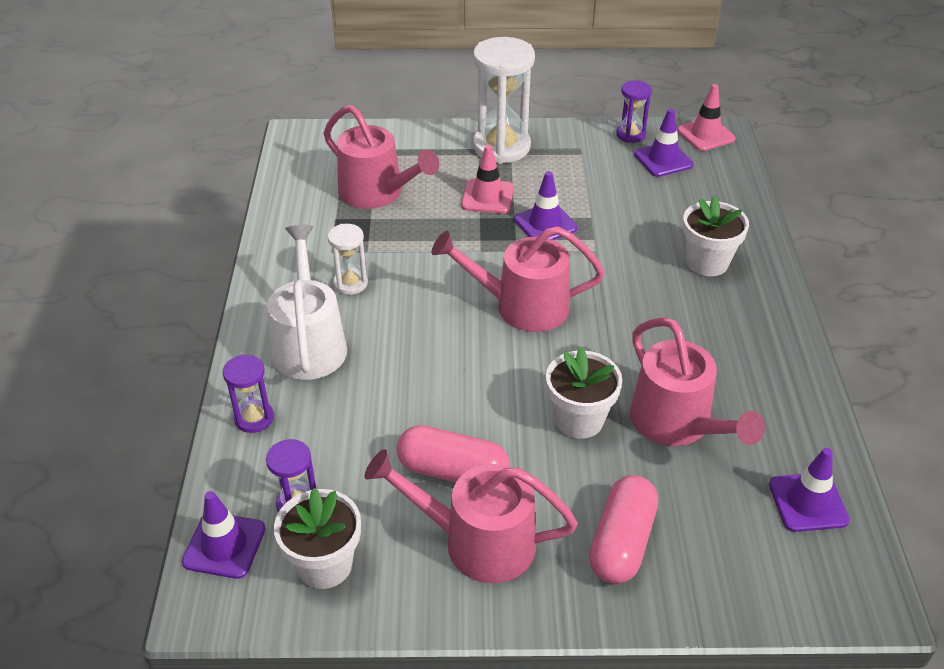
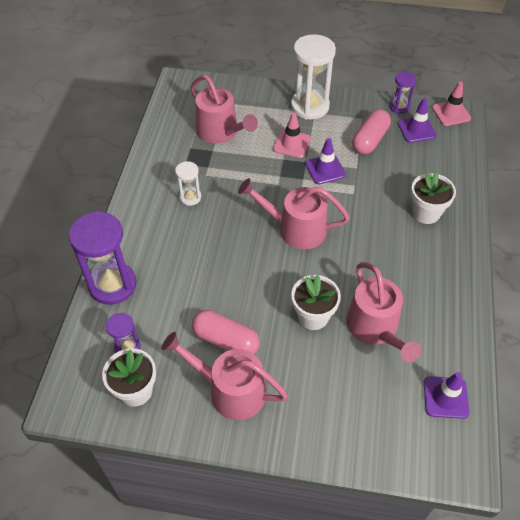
camera: 10 degrees right, 10 degrees up
purple traffic cone [182,491,266,579] -> none
purple hourglass [223,355,274,433] -> purple hourglass [69,211,136,305], size x1.95
white watering can [267,225,347,380] -> none
pink capsule [589,475,658,584] -> pink capsule moved to [352,109,391,155]

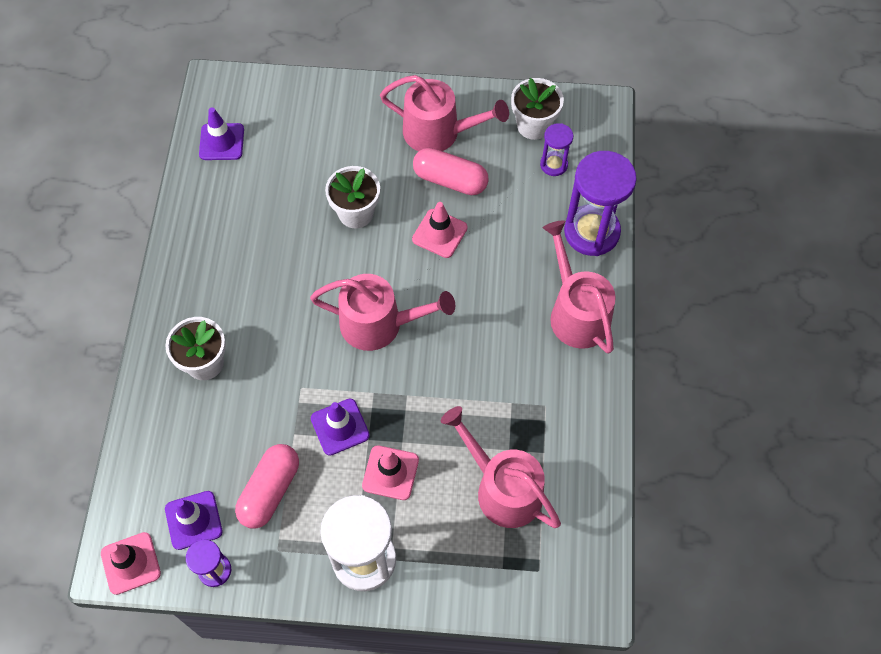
camera: 175 degrees right, 10 degrees up
white hourglass [175,161,201,206] -> none
pink watering can [346,262,421,363] -> pink watering can moved to [543,220,616,354]
none -> pink traffic cone [412,202,468,258]

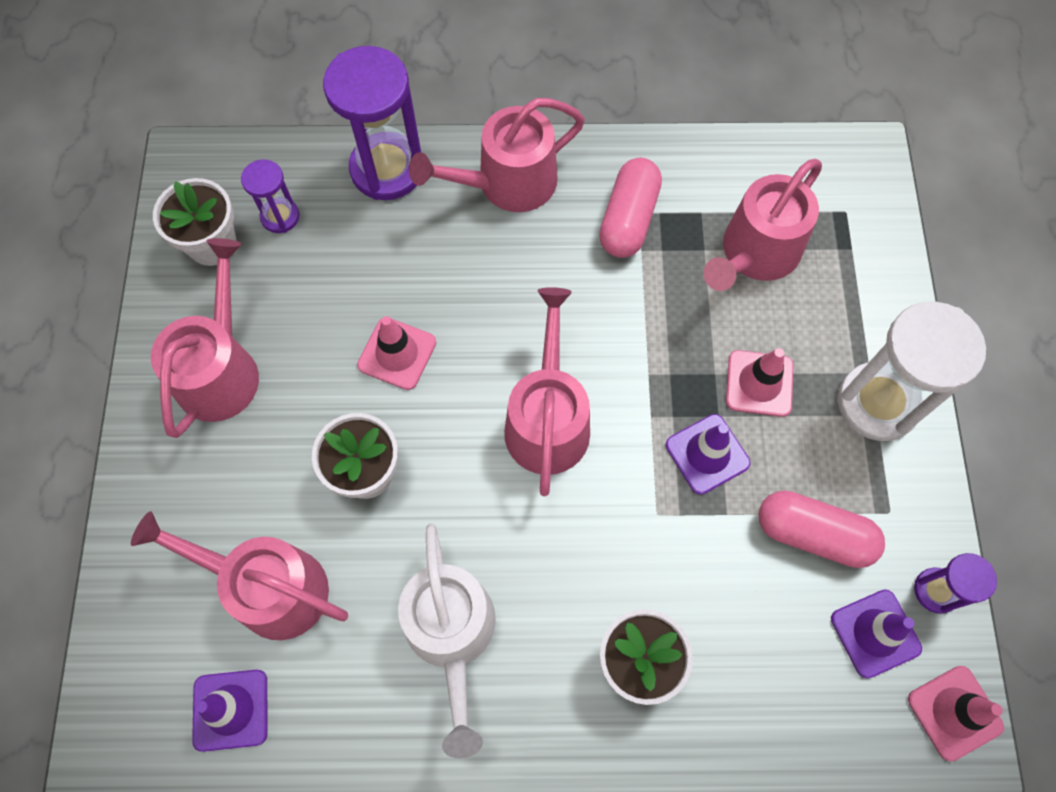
camera: 95 degrees left, 5 degrees up
pink capsule [413,148,489,195] -> pink capsule moved to [599,158,662,258]
none -> pink watering can [131,511,348,640]
none -> white watering can [398,523,496,758]

